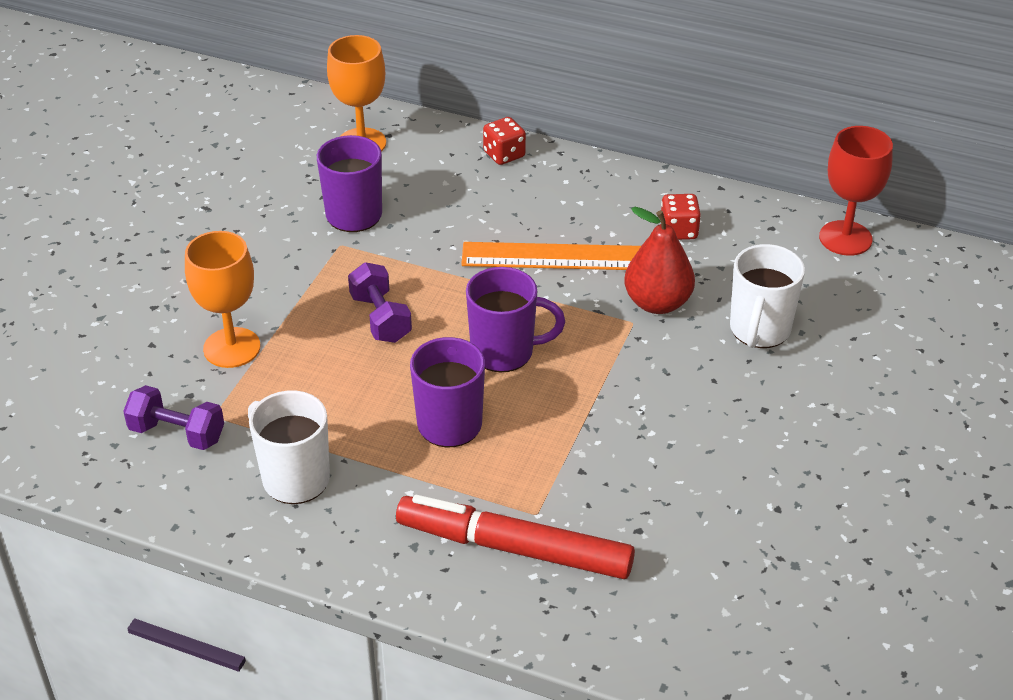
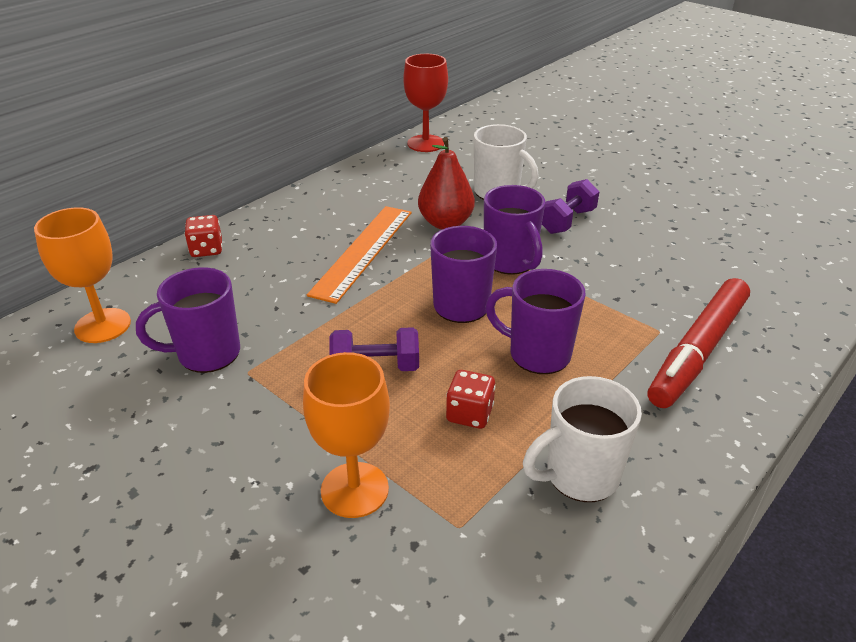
camera: 70 degrees left, 5 degrees down
purple dumbbell [123,385,224,450] -> purple dumbbell moved to [542,179,599,234]
red dice [661,194,701,240] -> red dice moved to [446,370,495,429]
none -> purple mug [484,185,545,275]

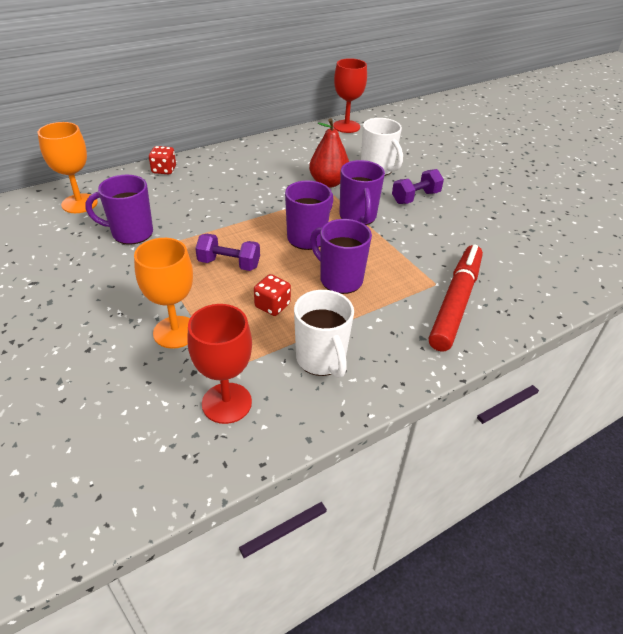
camera: 15 degrees right, 5 degrees up
orange ruler [307,206,412,304] -> none
white mug [523,376,642,502] -> white mug turned 105 degrees counterclockwise [294,290,354,378]
red marker [648,278,750,408] -> red marker turned 150 degrees clockwise [429,245,483,352]
none -> red goblet [187,304,252,424]

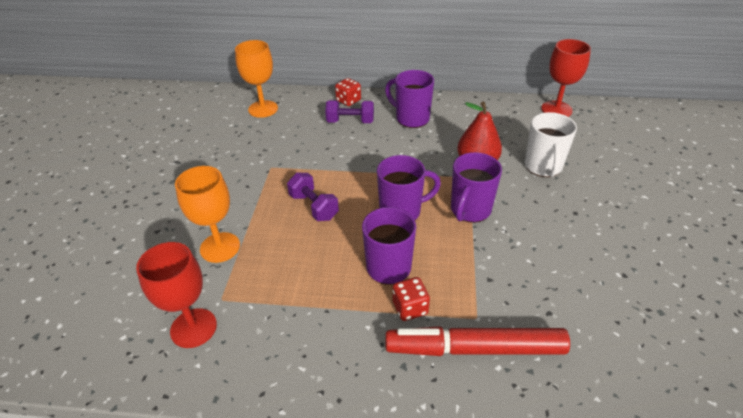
camera: 40 degrees right, 0 degrees up
purple mug [85,175,153,245] -> purple mug moved to [385,70,434,128]
red dice [254,274,291,316] -> red dice moved to [393,277,430,321]
white mug [294,290,354,378] -> none
purple dumbbell [392,169,444,204] -> purple dumbbell moved to [325,100,374,123]
red marker [429,245,483,352] -> red marker turned 150 degrees counterclockwise [385,326,570,356]

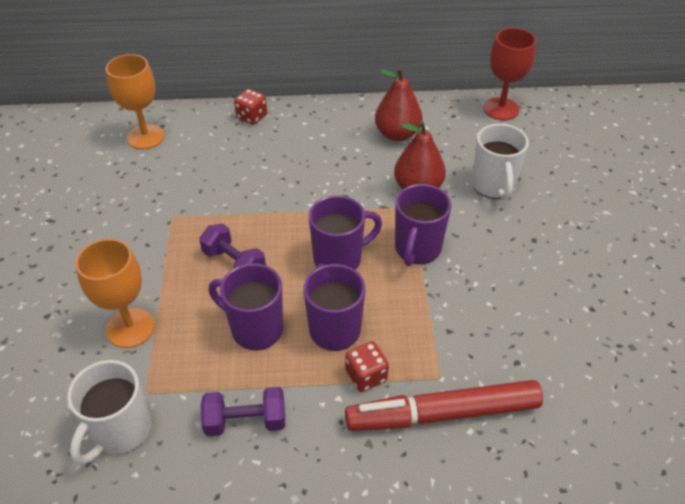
camera: 10 degrees left, 5 degrees up
red goblet [136,242,217,348] -> white mug [67,360,151,465]
purple dumbbell [325,100,374,123] -> purple dumbbell moved to [201,387,285,436]
purple mug [385,70,434,128] -> purple mug moved to [209,263,283,350]
none -> red pear [375,67,422,141]

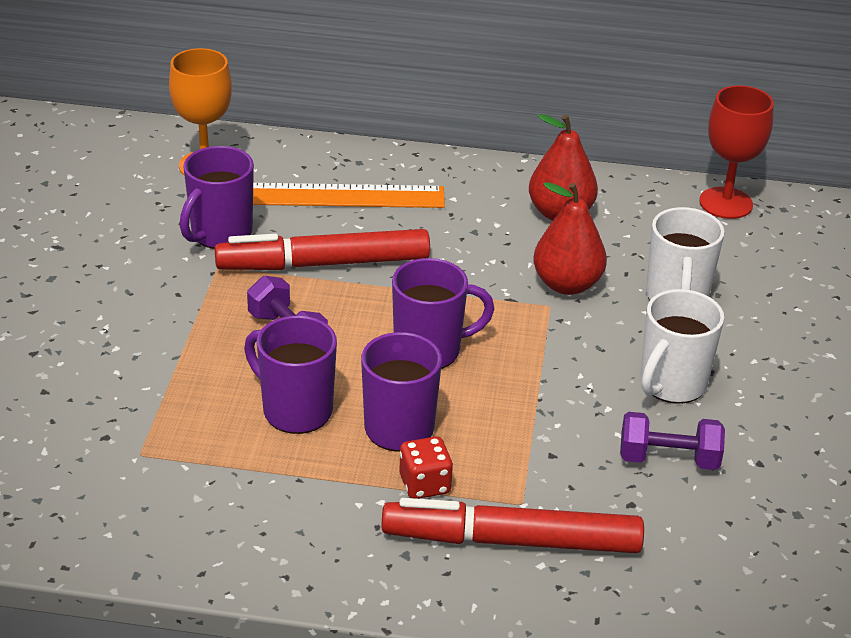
camera: 10 degrees right, 10 degrees down
white mug [67,360,151,465] -> white mug moved to [641,289,724,404]
orange goblet [75,239,155,348] -> none
purple dumbbell [201,387,285,436] -> purple dumbbell moved to [620,412,725,470]
red dice [234,89,267,125] -> none
purple mug [395,184,452,266] -> purple mug moved to [180,146,254,249]
none -> red marker [215,229,430,270]
none -> orange ruler [253,183,445,208]

